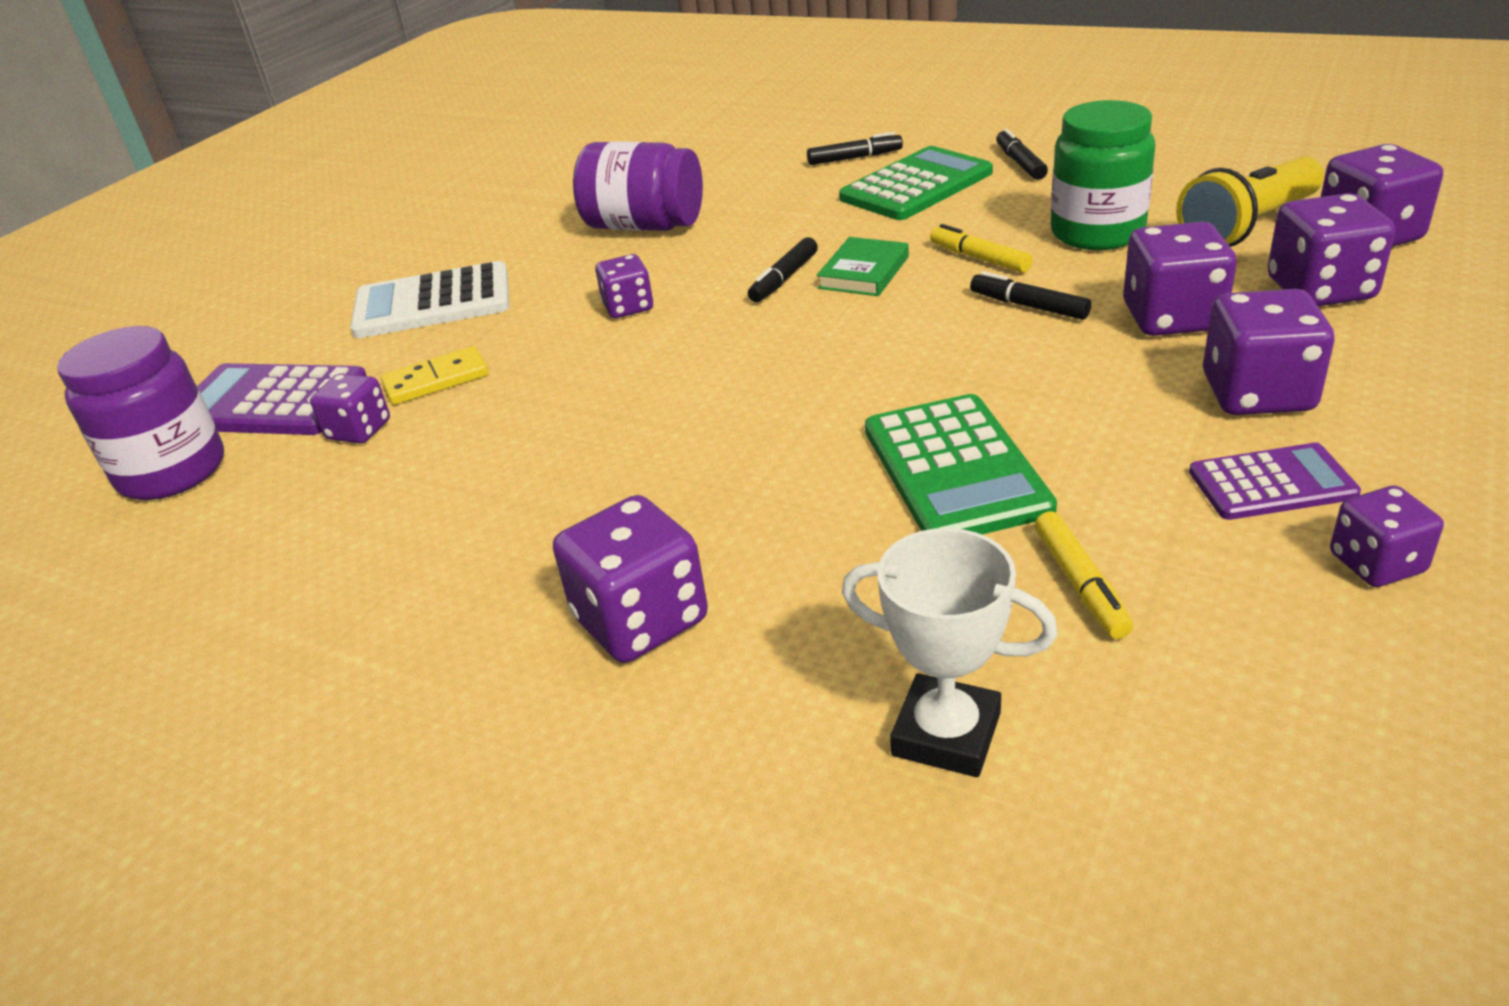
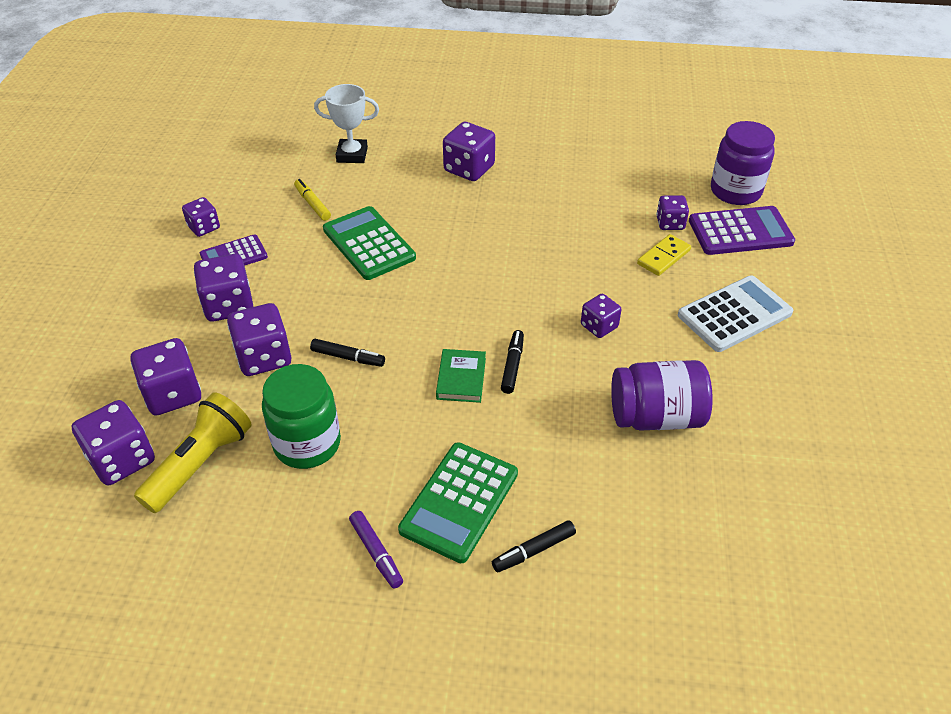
camera: 155 degrees right, 10 degrees up
yellow marker [930,224,1032,273] -> none
black marker [996,128,1048,180] -> purple marker [349,511,403,589]

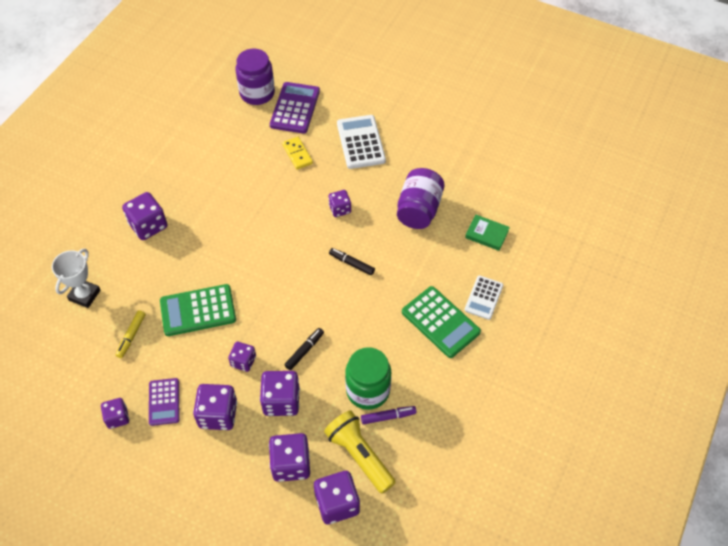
camera: 70 degrees left, 10 degrees up
yellow marker [294,179,331,221] -> yellow marker turned 60 degrees counterclockwise [116,310,145,358]
purple marker [349,511,403,589] -> purple marker moved to [361,406,416,425]
green book [436,349,486,403] -> green book moved to [465,215,510,251]
black marker [492,520,576,572] -> white calculator [465,275,503,320]
purple dice [656,195,689,230] -> purple dice moved to [228,342,256,372]

